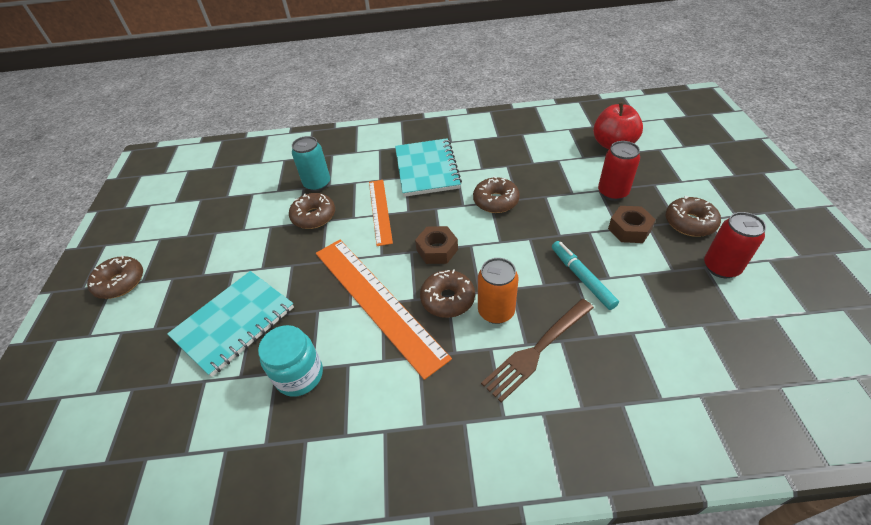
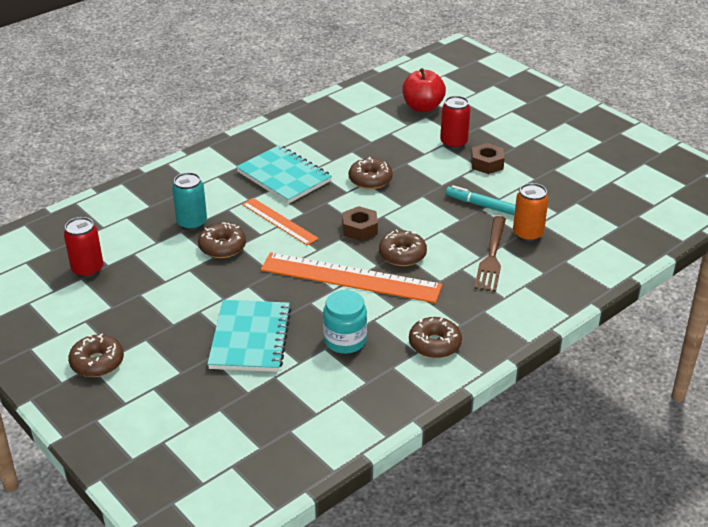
camera: 40 degrees left, 10 degrees down
orange can [478,258,519,324] -> orange can moved to [513,183,549,242]
brown donut [666,196,721,237] -> brown donut moved to [409,317,462,358]
red can [704,212,766,278] -> red can moved to [64,217,104,278]

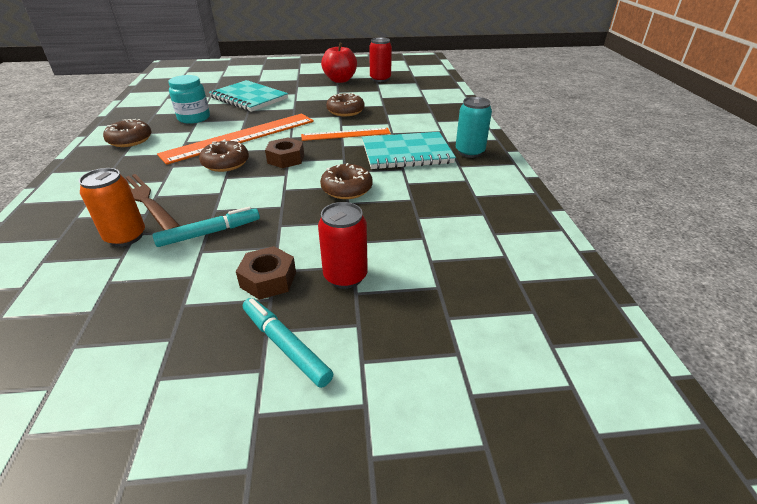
camera: 125 degrees right, 0 degrees up
brown donut [68,333,124,377] -> none
turquoise can [172,172,207,231] -> turquoise can moved to [456,97,492,158]
red apple [402,68,446,112] -> red apple moved to [321,42,357,83]
none -> turquoise marker [243,298,333,388]

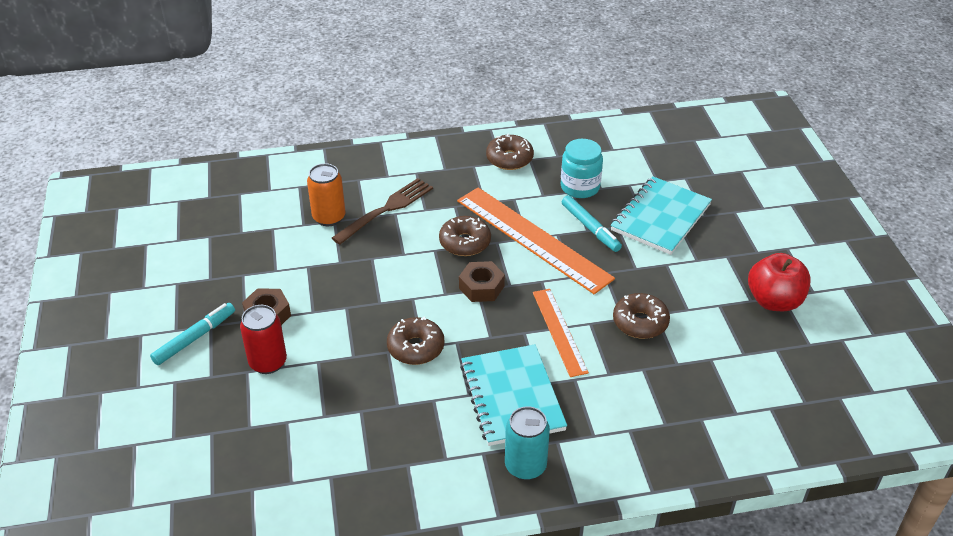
camera: 85 degrees right, 5 degrees up
turquoise marker [153,206,260,247] -> turquoise marker moved to [562,195,622,252]
red can [369,37,392,82] -> none

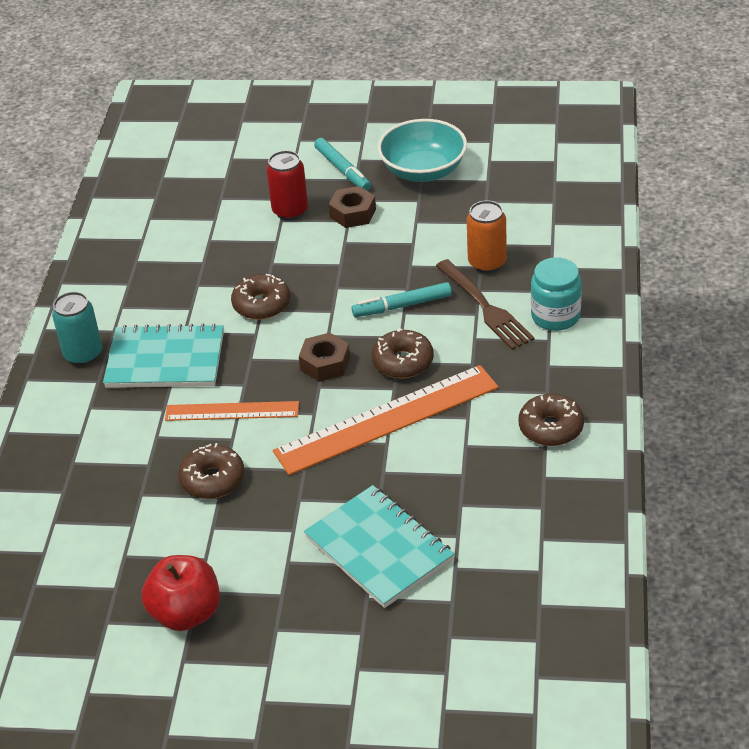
camera: 110 degrees right, 0 degrees up
turquoise jar [561,139,603,198] -> turquoise jar moved to [531,257,582,331]
turquoise marker [562,195,622,252] -> turquoise marker moved to [352,282,452,317]
none -> turquoise bowl [378,119,467,182]

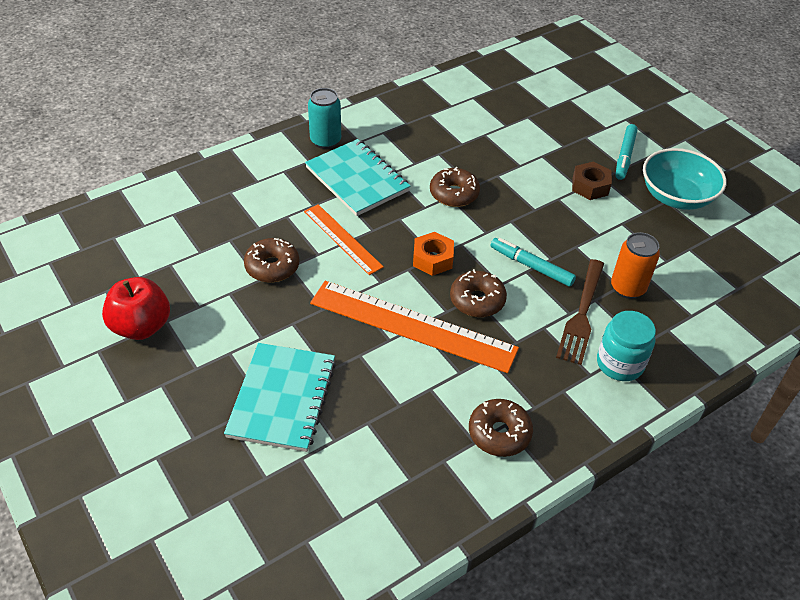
camera: 45 degrees right, 5 degrees up
red can [266,150,308,220] -> none
brown nut [299,333,350,382] -> orange nut [413,232,454,276]

